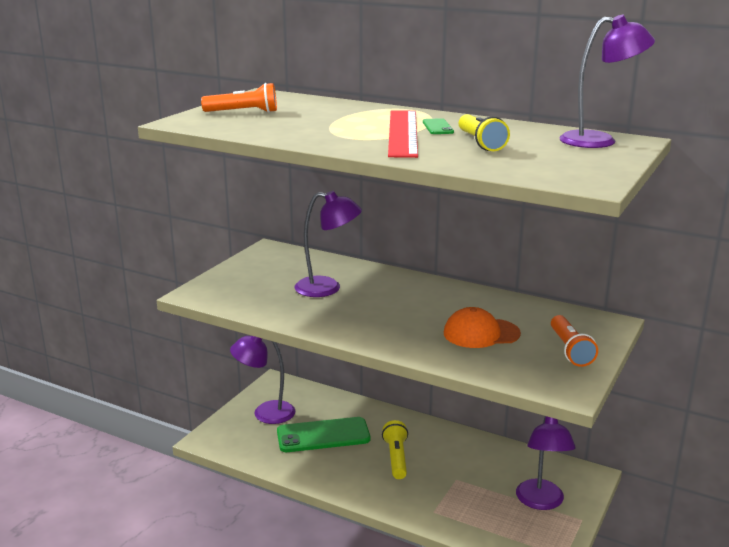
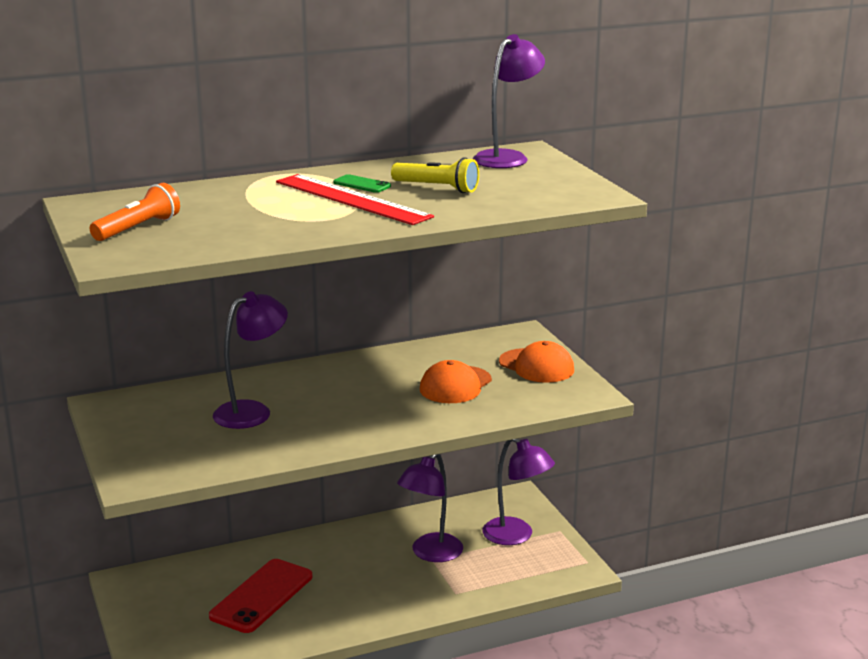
camera: 50 degrees left, 0 degrees up
purple lamp [230,336,295,424] -> purple lamp moved to [397,454,463,562]
green phone [277,417,370,452] -> red phone [209,559,312,633]
yellow flashlight [382,420,408,479] -> none
orange flashlight [551,315,598,367] -> orange cap [499,341,574,383]

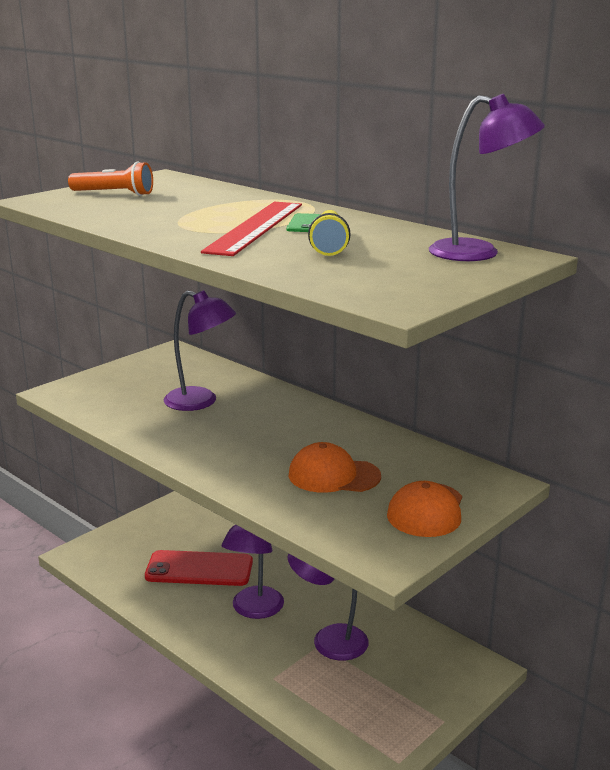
camera: 65 degrees right, 0 degrees up
purple lamp [482,439,555,545] -> purple lamp moved to [222,525,284,619]

